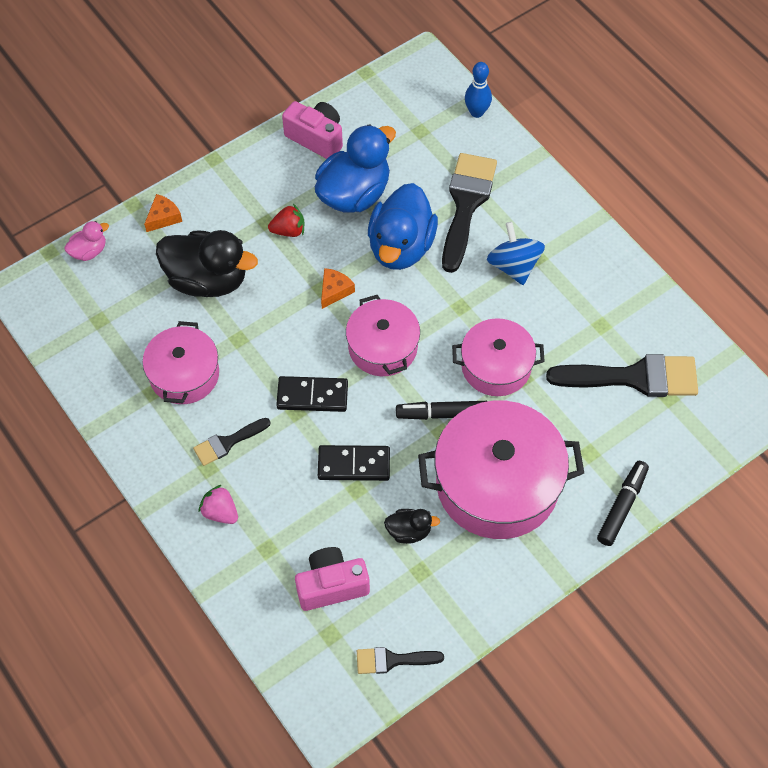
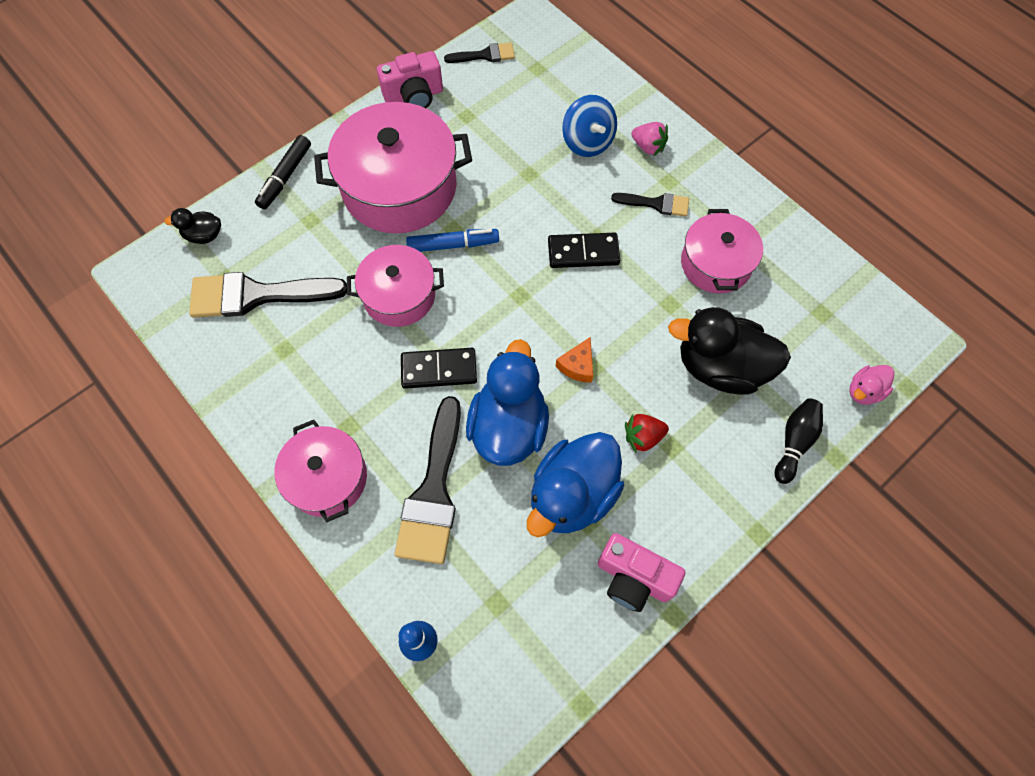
camera: 175 degrees right, 5 degrees up
orange cheese [144,194,182,232] -> black bowling pin [775,398,823,484]
black brush [193,418,271,466] -> black brush turned 45 degrees clockwise [611,193,689,217]
pink camera [295,547,370,611] -> pink camera moved to [377,51,443,108]
black domino [318,445,390,481] -> black domino moved to [401,348,477,389]
pink pot [346,295,420,376] -> pink pot moved to [274,420,367,522]
black duck [384,509,440,544] -> black duck moved to [164,208,221,244]
black marker [396,401,487,420] -> blue marker [406,229,499,252]
blue spinning top [487,222,545,285] -> blue spinning top moved to [562,95,617,157]

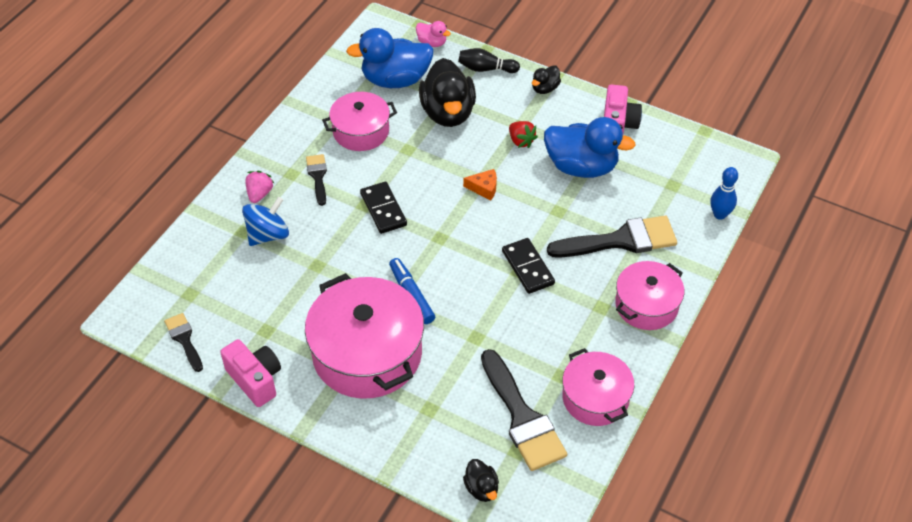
camera: 110 degrees left, 15 degrees down
black marker [255,135,311,210] -> none
pink pot [347,245,444,327] -> pink pot moved to [562,348,634,426]
blue duck [466,339,549,466] -> blue duck moved to [346,28,434,88]
none -> black duck [532,65,561,94]

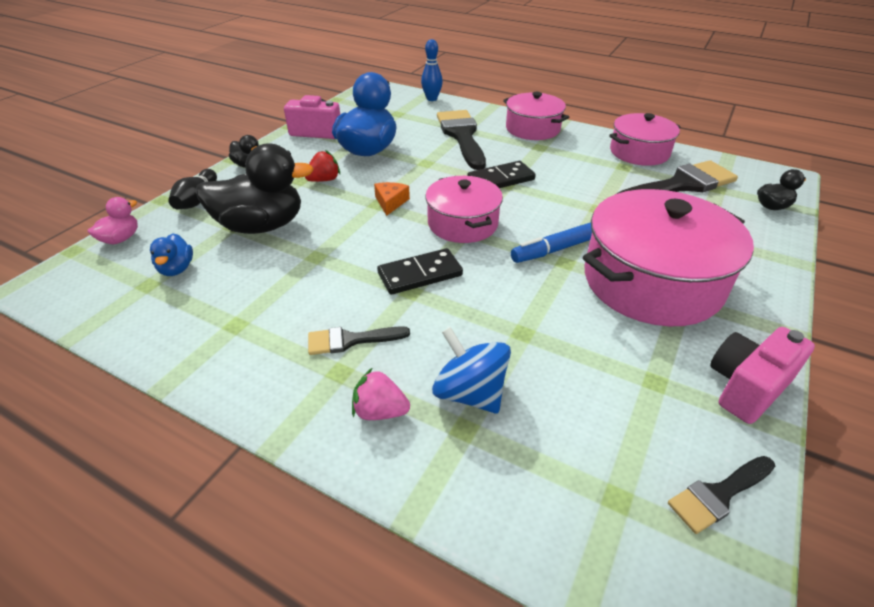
camera: 90 degrees left, 10 degrees down
pink pot [322,92,397,151] -> pink pot moved to [425,176,503,243]
blue duck [346,28,434,88] -> blue duck [150,233,193,276], size x0.47

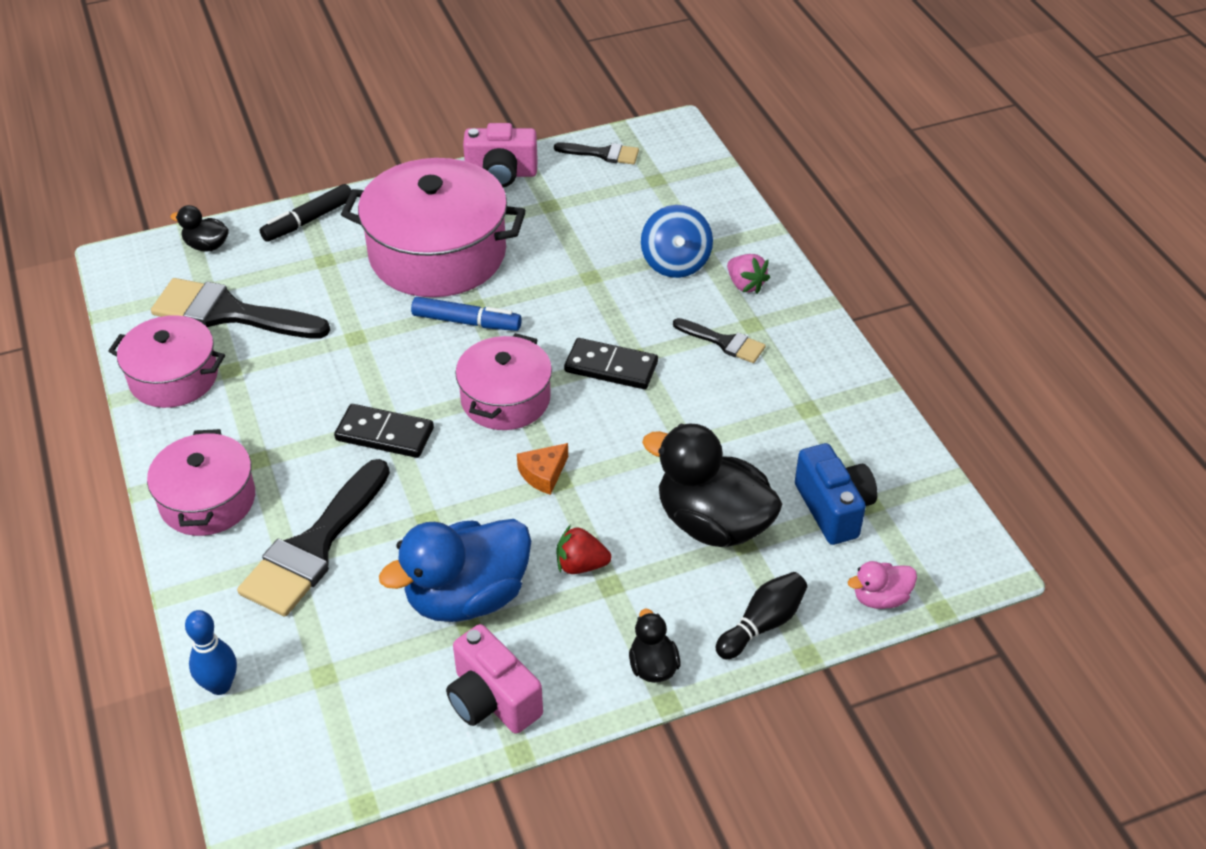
camera: 140 degrees left, 5 degrees up
blue duck [150,233,193,276] -> blue camera [795,443,878,545]
none -> black marker [260,184,352,242]

